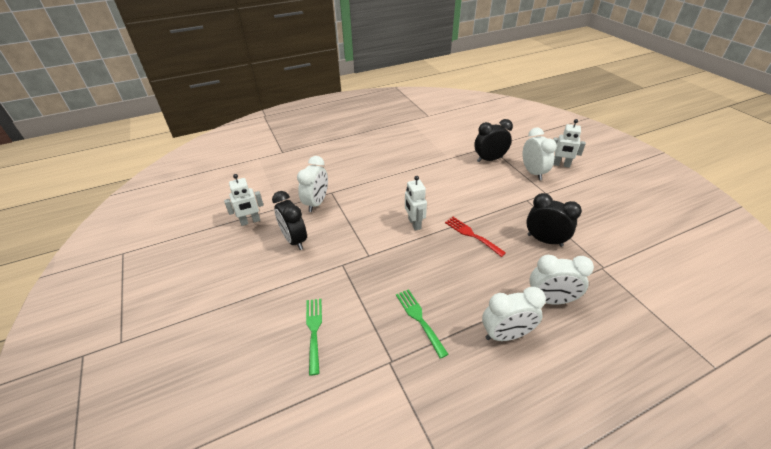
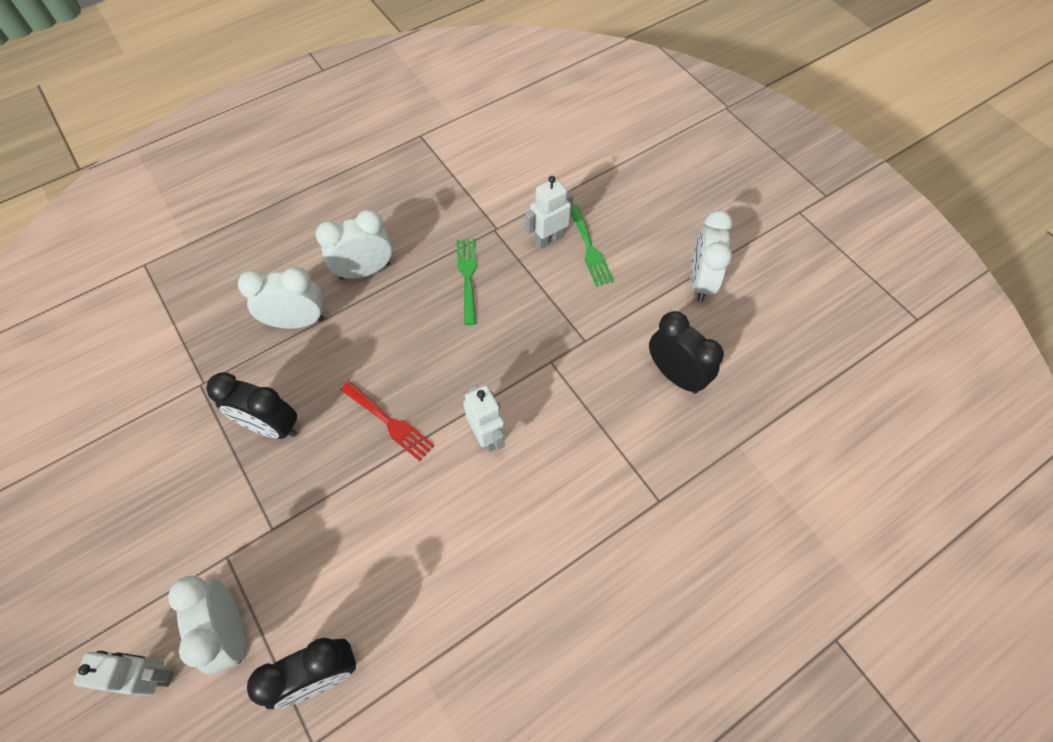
camera: 170 degrees right, 20 degrees up
white robot [224,174,264,226] -> white robot moved to [525,176,573,249]
white clock [297,156,328,212] -> white clock moved to [691,210,732,302]
green fork [396,289,449,359] -> green fork turned 150 degrees counterclockwise [456,239,477,325]

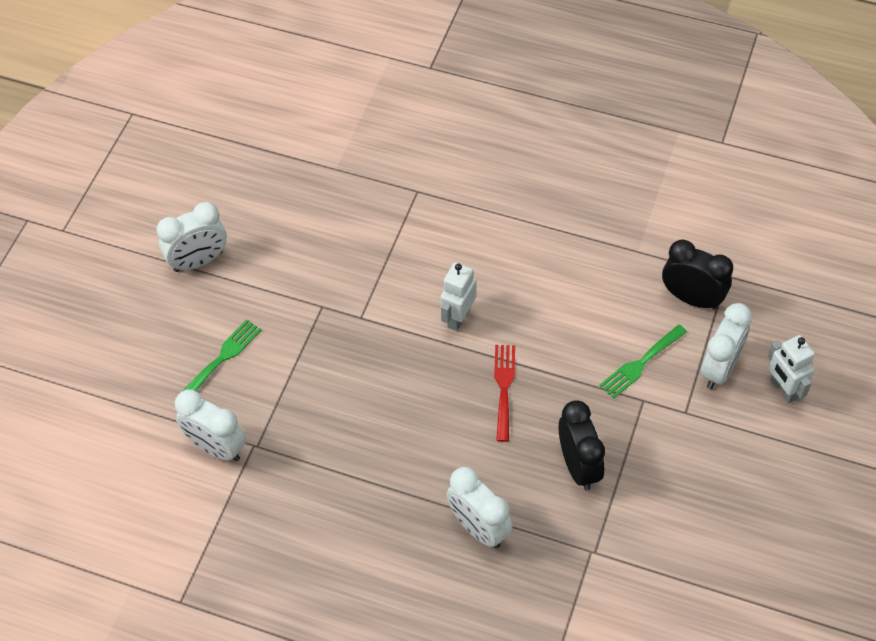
camera: 125 degrees left, 5 degrees down
white clock [316,209,392,280] -> white clock moved to [175,389,246,461]
green fork [456,239,477,325] -> green fork moved to [599,324,687,399]
white robot [525,176,573,249] -> none
black clock [649,311,724,394] -> none

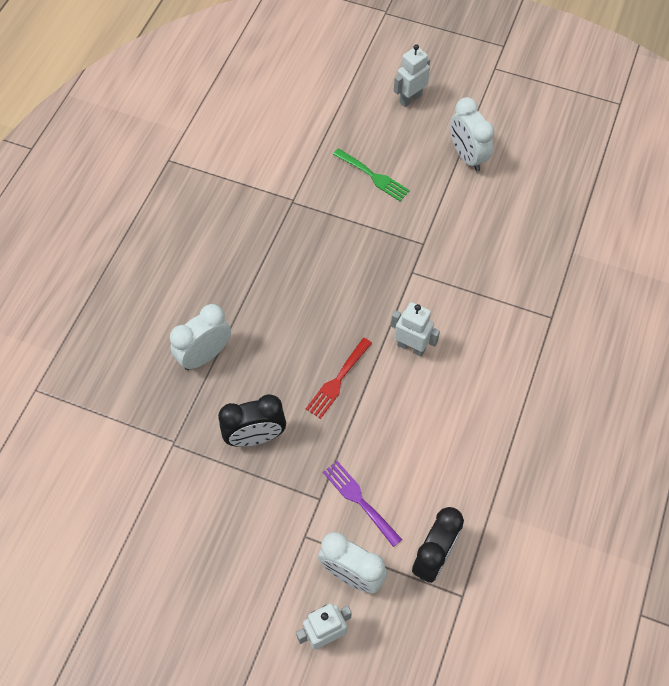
camera: 90 degrees right, 5 degrees up
white clock [175,389,246,461] -> none
red fork [494,345,515,442] -> red fork turned 120 degrees clockwise [306,338,372,419]
green fork [599,324,687,399] -> purple fork [323,461,402,547]
none -> white robot [394,44,430,107]

